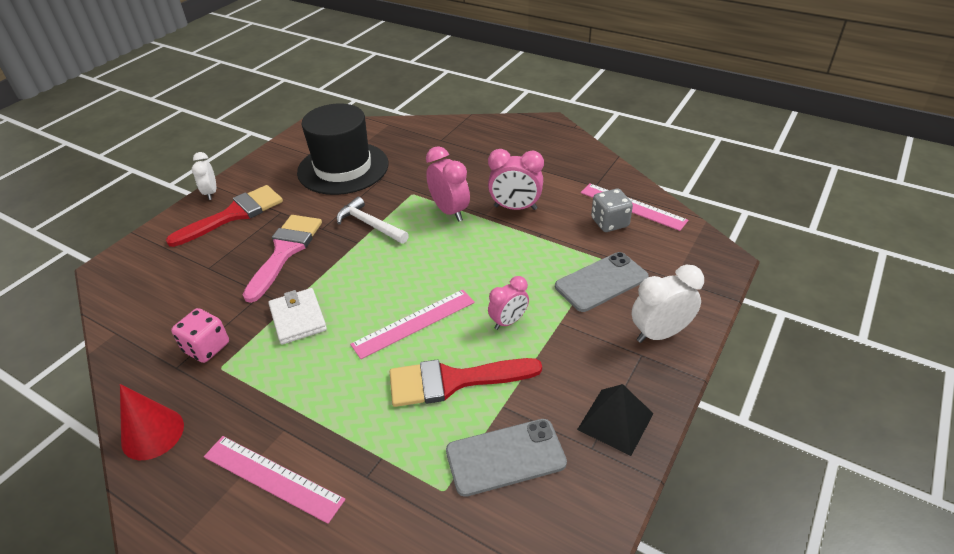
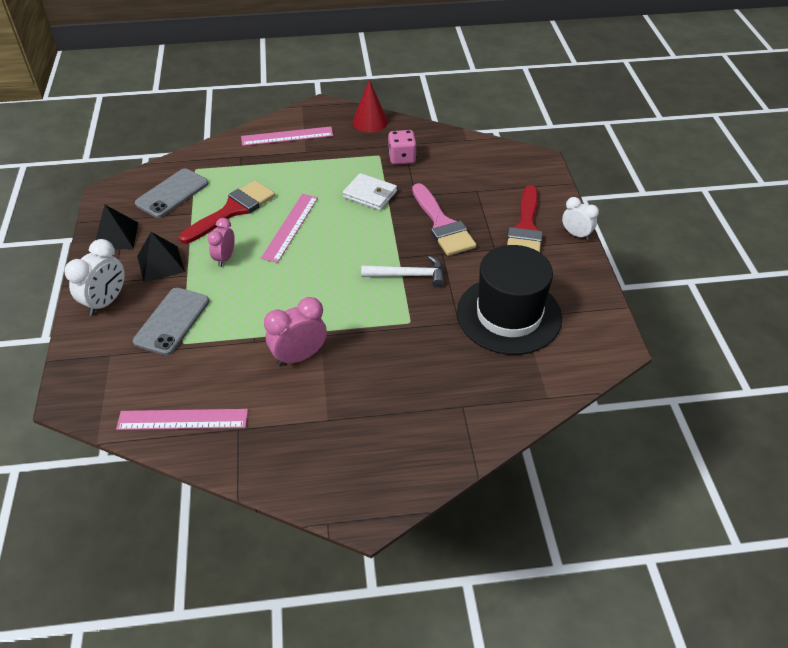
camera: 140 degrees right, 5 degrees up
pink clock [426,146,470,222] -> none
grey dice [591,189,633,232] -> none
none -> black pyramid [137,232,185,282]

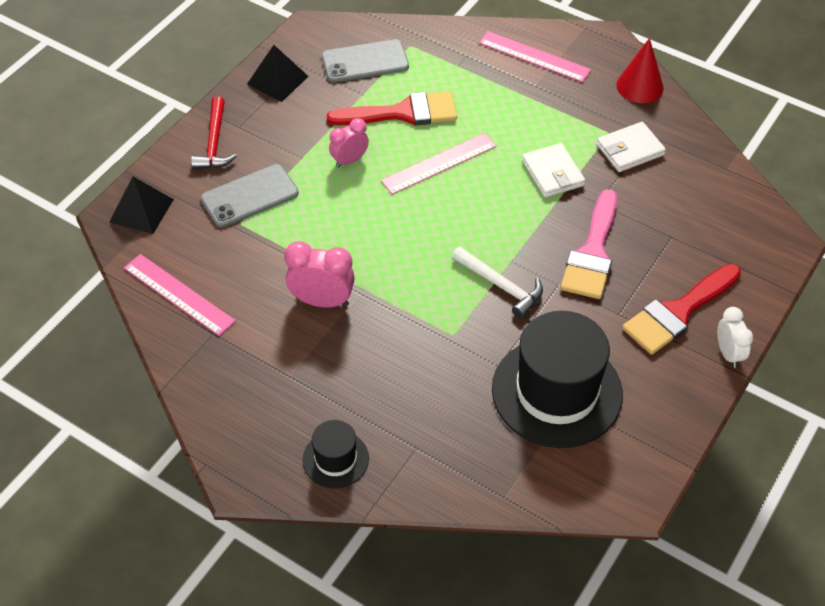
camera: 40 degrees right, 5 degrees up
white clock [65,239,125,316] -> red hammer [191,97,237,169]
black pyramid [137,232,185,282] -> black pyramid moved to [109,176,174,234]
pink dice [388,130,417,165] -> white wallet [596,122,666,172]
none -> black hat [303,420,369,488]

